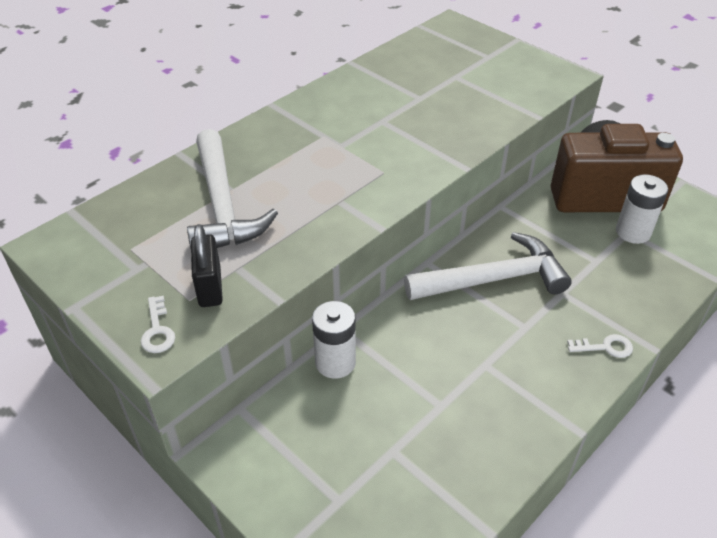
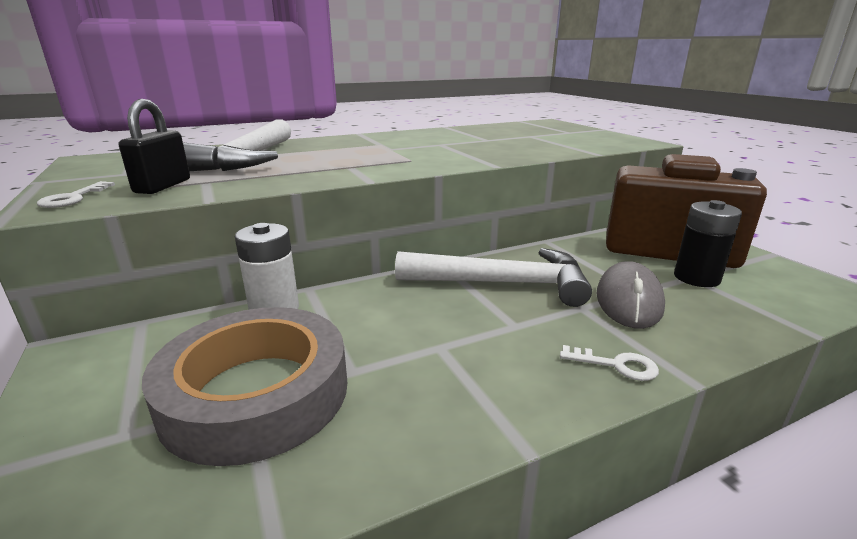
camera: 20 degrees right, 20 degrees down
white battery [616,174,668,244] -> black battery [674,200,742,287]
none -> grey tape [142,307,347,466]
none -> grey mouse [597,261,665,329]

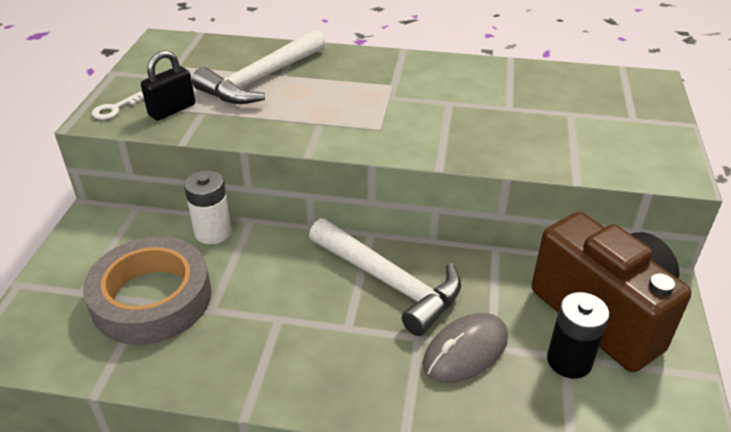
camera: 35 degrees right, 15 degrees up
white key [560,345,659,381] -> none

